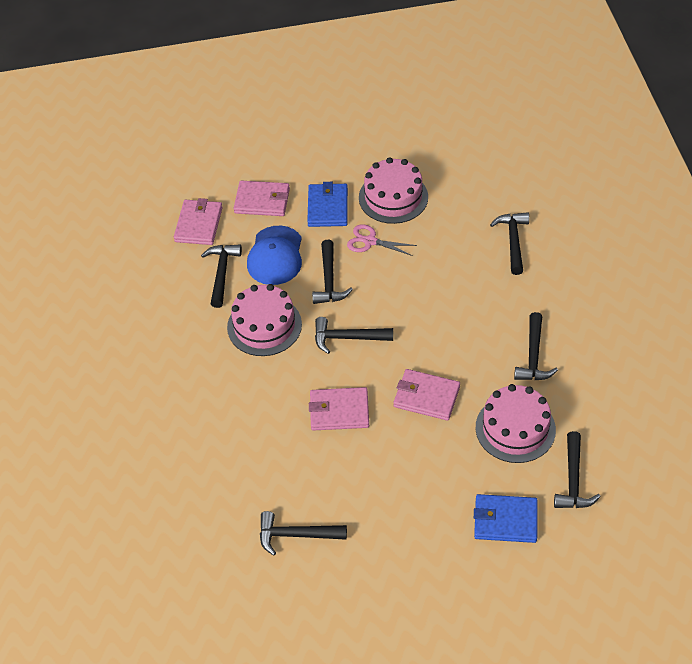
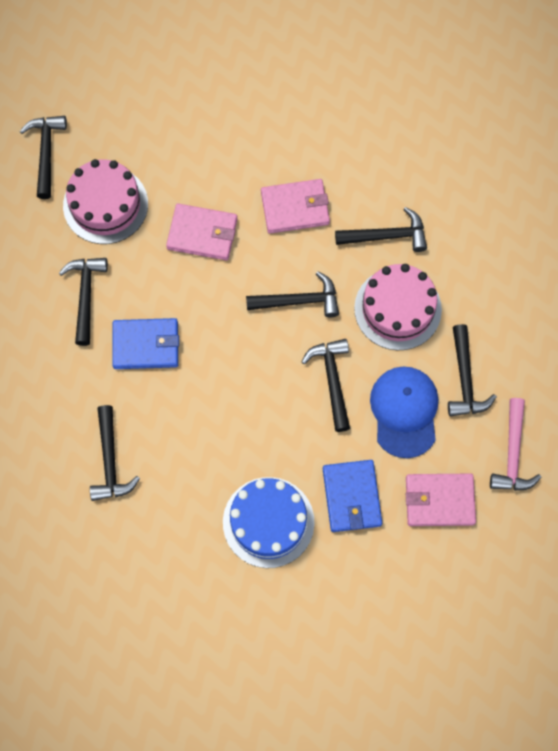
camera: 170 degrees right, 20 degrees up
pink wallet [174,198,223,245] -> pink hammer [490,398,542,491]
black hammer [260,511,347,556] -> black hammer moved to [335,207,427,252]
pink scissors [347,224,417,256] -> none
pink cake [359,157,428,224] -> blue cake [223,477,315,568]
blue wallet [474,494,538,543] -> blue wallet moved to [112,318,179,369]

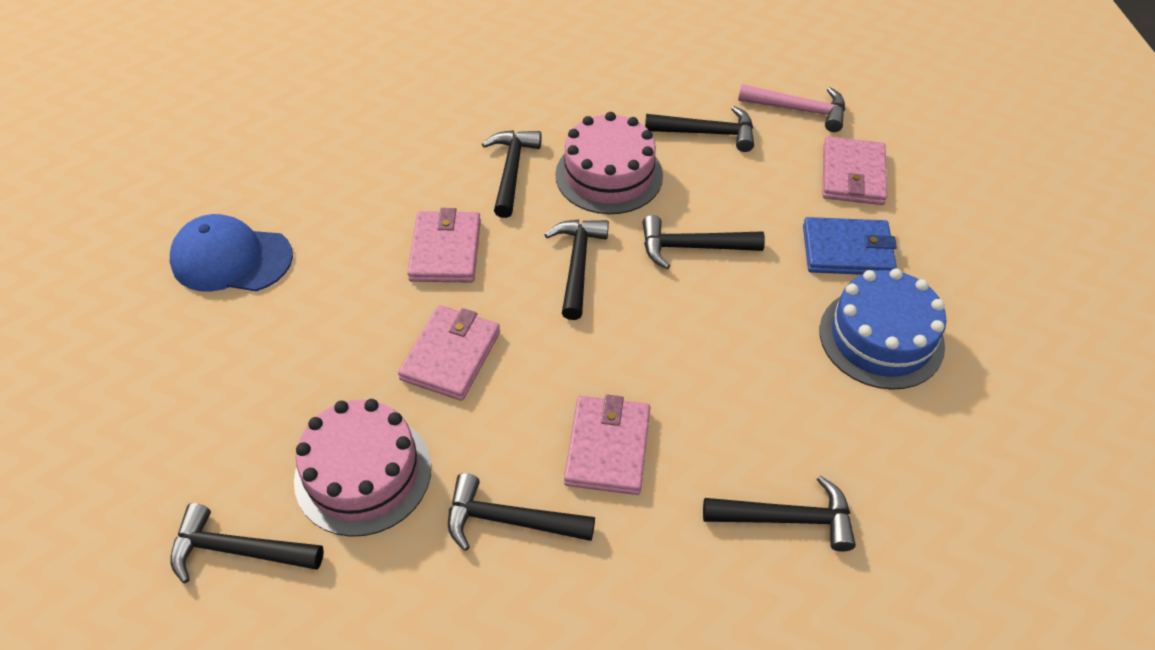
camera: 80 degrees left, 20 degrees down
blue wallet [112,318,179,369] -> pink wallet [564,395,650,495]
blue cap [370,366,438,458] -> blue cap moved to [170,214,293,292]

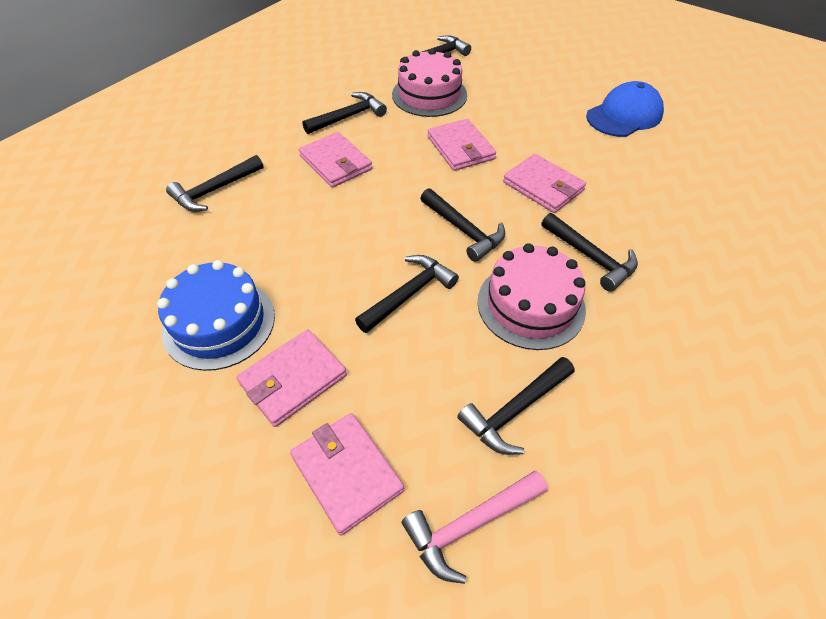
camera: 135 degrees right, 0 degrees up
blue wallet [803,217,897,275] -> pink wallet [236,329,347,427]

